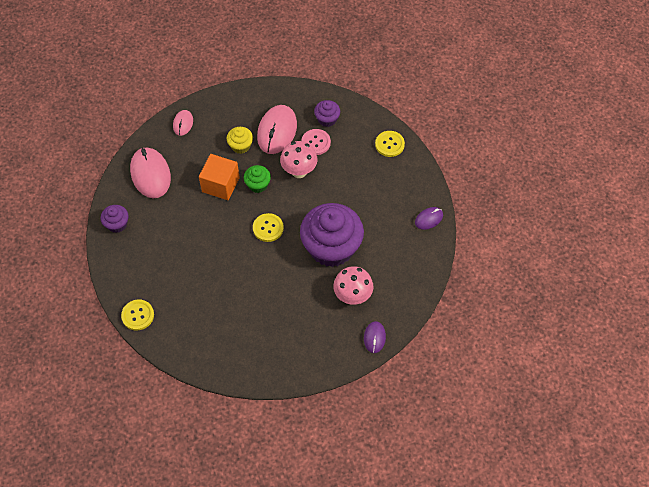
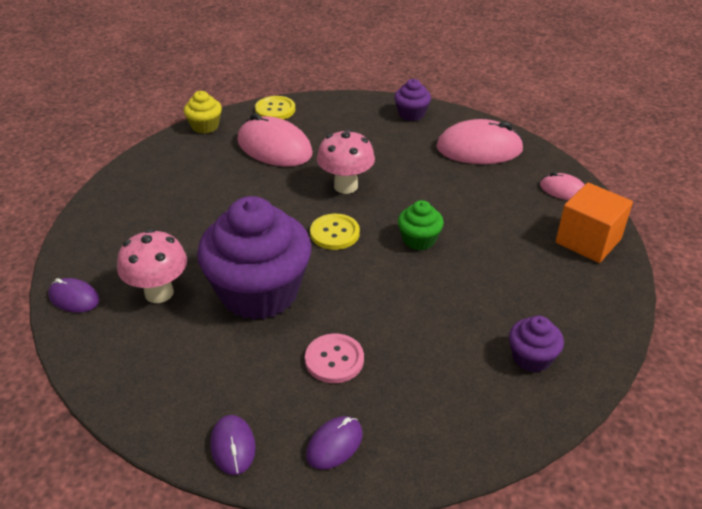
camera: 110 degrees right, 20 degrees down
orange cube [199,154,240,200] -> orange cube moved to [556,183,633,263]
yellow cupcake [227,127,253,154] -> yellow cupcake moved to [184,91,222,134]
pink mouse [257,105,297,154] -> pink mouse moved to [237,113,313,167]
pink mushroom [280,141,317,178] -> pink mushroom moved to [317,129,375,194]
pink button [301,129,331,155] -> pink button moved to [305,334,364,383]
yellow button [375,131,405,157] -> none
none -> purple mouse [306,416,363,470]

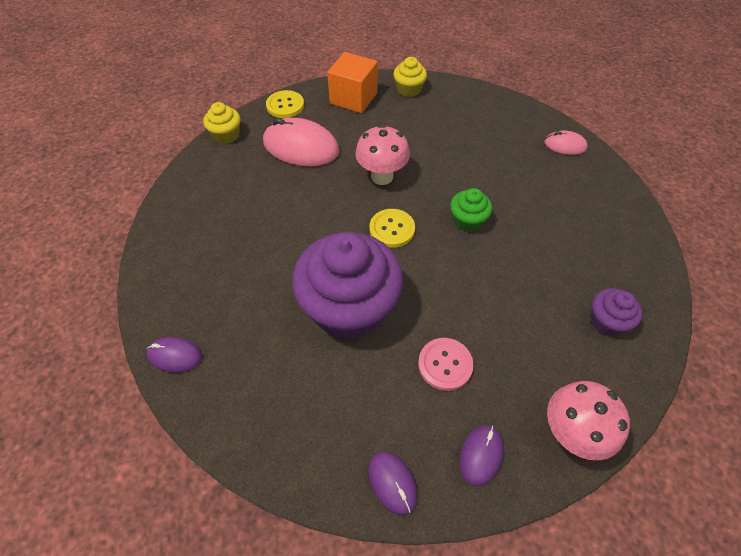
camera: 15 degrees left, 15 degrees up
pink mushroom [117,229,187,303] -> pink mushroom moved to [547,381,630,460]
purple cupcake [394,79,431,121] -> yellow cupcake [393,57,427,97]
pink mouse [436,119,524,164] -> none
orange cube [556,183,633,263] -> orange cube moved to [327,52,378,113]

